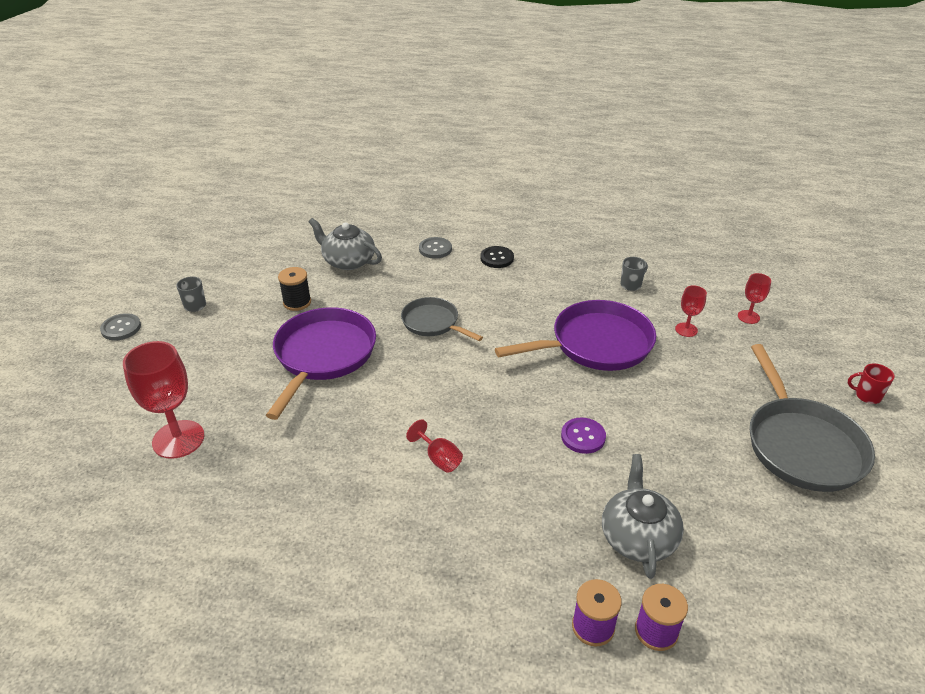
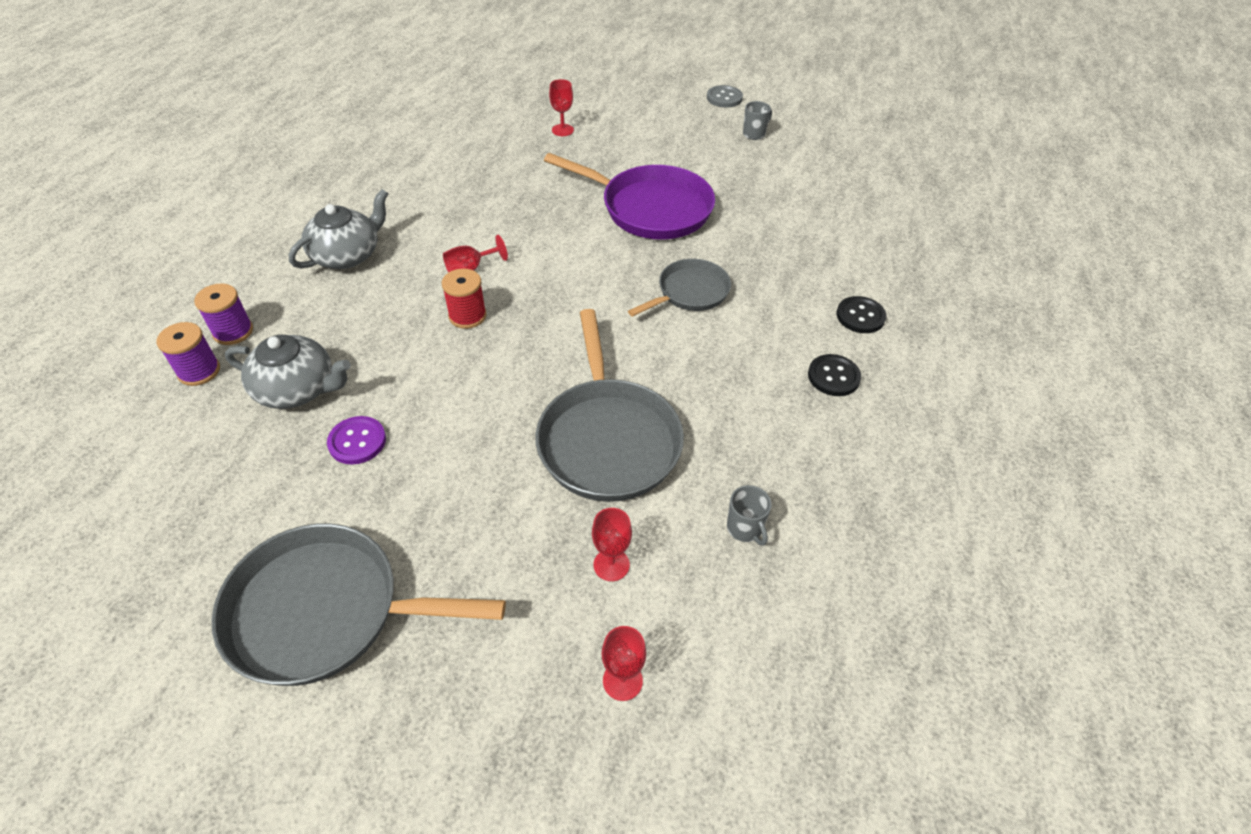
camera: 100 degrees right, 10 degrees up
red goblet [123,341,205,459] -> red goblet [549,79,574,136], size x0.51
black spool [278,267,311,311] -> none
grey teapot [309,218,382,270] -> grey teapot moved to [289,189,388,269]
grey button [419,237,452,259] -> black button [836,296,886,333]
purple pan [495,300,656,371] -> grey pan [536,309,684,502]
purple button [561,418,606,454] -> purple button moved to [327,416,386,464]
red mug [848,364,895,404] -> none
none -> red spool [442,268,487,329]

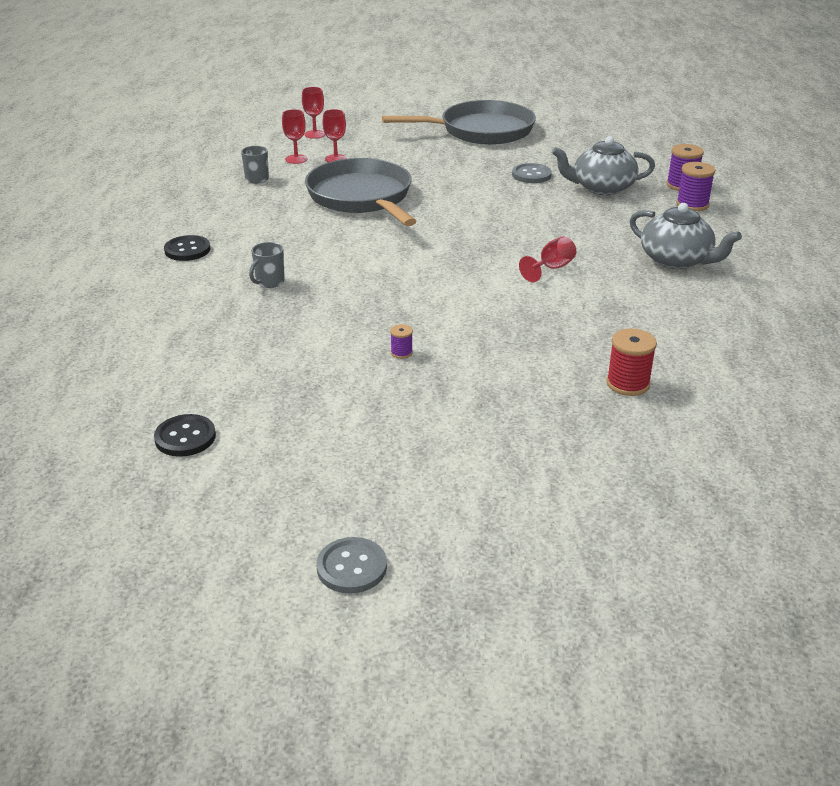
camera: 165 degrees right, 15 degrees down
grey teapot [289,189,388,269] -> grey teapot turned 75 degrees counterclockwise [629,203,742,269]
purple button [327,416,386,464] -> grey button [512,163,552,183]
red spool [442,268,487,329] -> red spool moved to [606,329,657,396]
purple pan [544,153,715,240] -> purple spool [390,324,413,359]
red goblet [549,79,574,136] -> red goblet moved to [282,109,307,164]
grey pan [628,259,731,317] -> none
grey mug [743,101,772,140] -> grey mug moved to [249,242,285,288]
black button [836,296,886,333] -> black button moved to [154,414,216,457]

